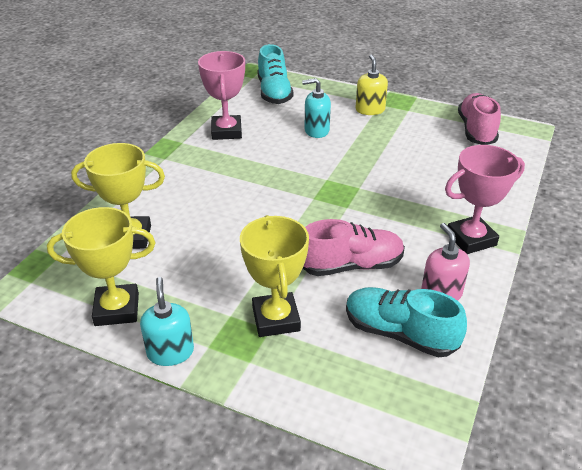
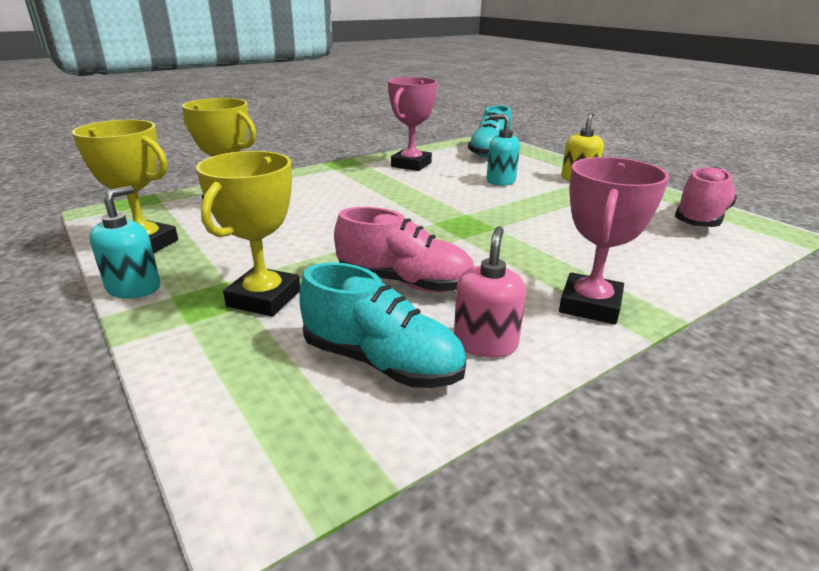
camera: 30 degrees right, 10 degrees down
turquoise shoe [346,287,467,357] -> turquoise shoe turned 150 degrees clockwise [299,262,466,388]
pink trophy [445,145,525,254] -> pink trophy turned 75 degrees counterclockwise [559,157,669,325]

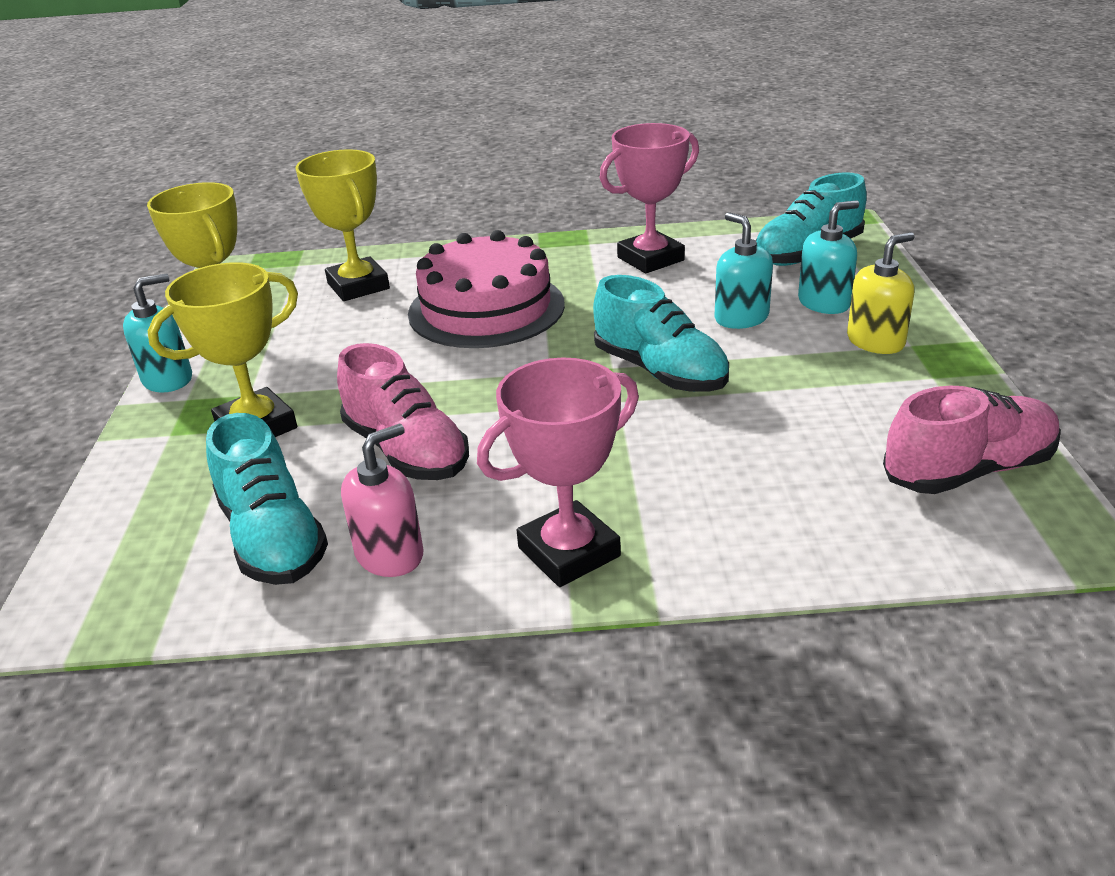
camera: 35 degrees right, 5 degrees up
none -> pink cake [408,230,565,348]
none -> turquoise shoe [593,275,729,392]
none -> turquoise soap dispenser [798,200,859,314]

